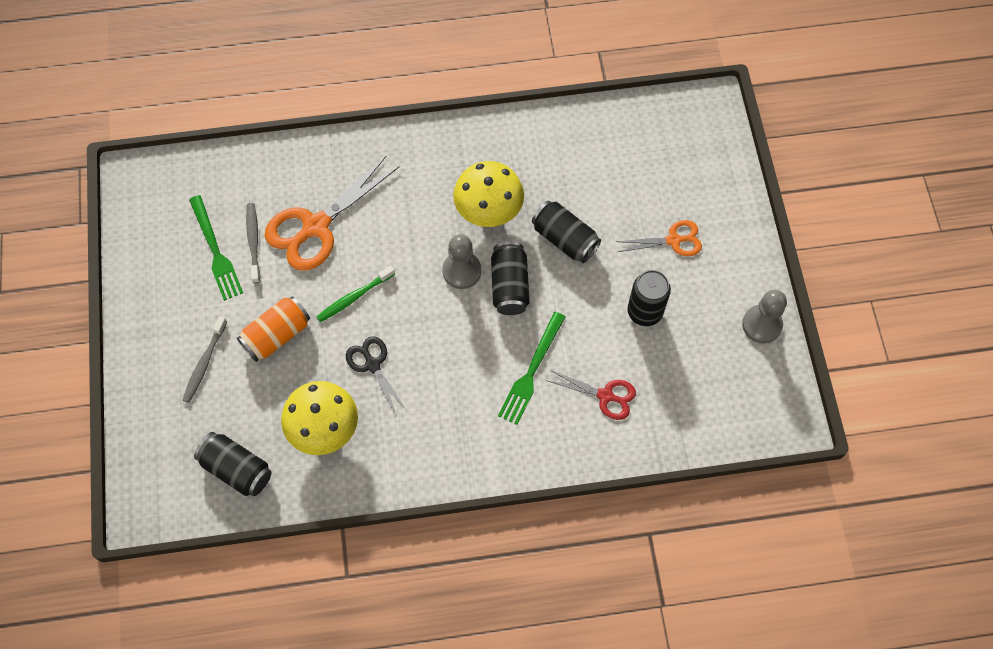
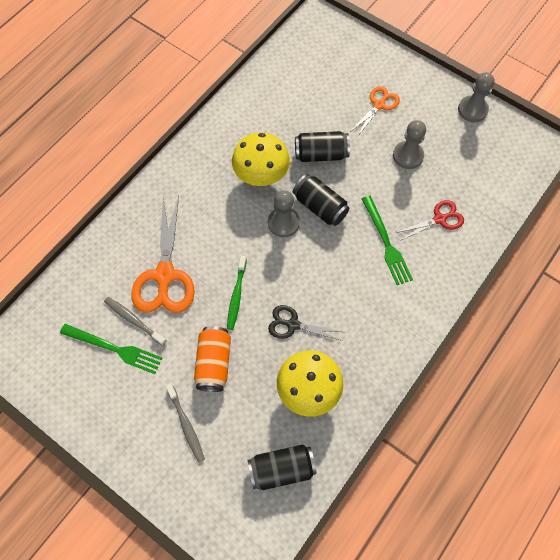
camera: 45 degrees left, 0 degrees up
black can [628,270,671,326] -> grey pawn [393,120,426,169]

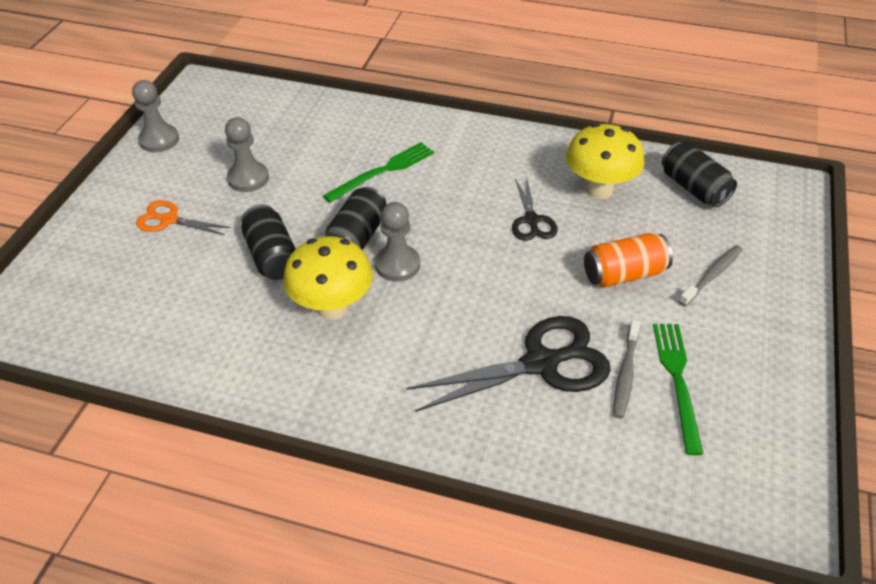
camera: 110 degrees left, 20 degrees down
orange scissors [131,196,195,313] -> black scissors [407,316,611,412]
green toothbrush [227,256,247,330] -> none
red scissors [396,200,464,241] -> none

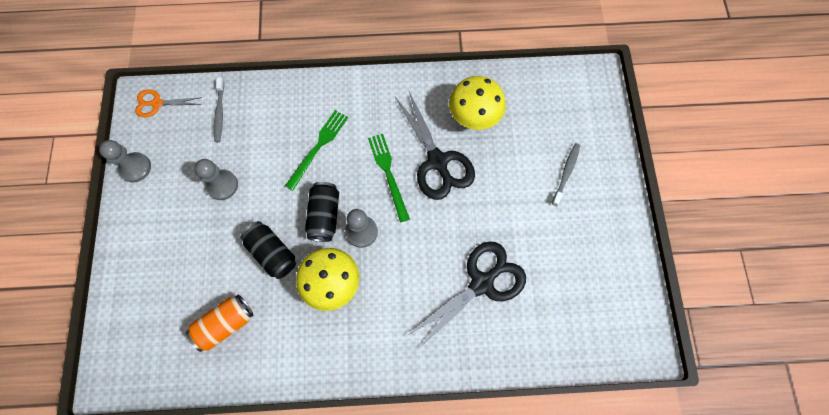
camera: 20 degrees left, 25 degrees up
orange scissors [136,200,231,235] -> orange scissors moved to [135,89,202,117]
black scissors [512,177,558,241] -> black scissors [395,92,475,200], size x1.80
orange can [584,233,673,287] -> orange can moved to [186,295,253,352]
grey toothbrush [613,320,640,419] -> grey toothbrush moved to [214,77,224,142]
green fork [653,324,703,455] -> green fork moved to [368,134,410,222]
black can [662,142,737,207] -> none

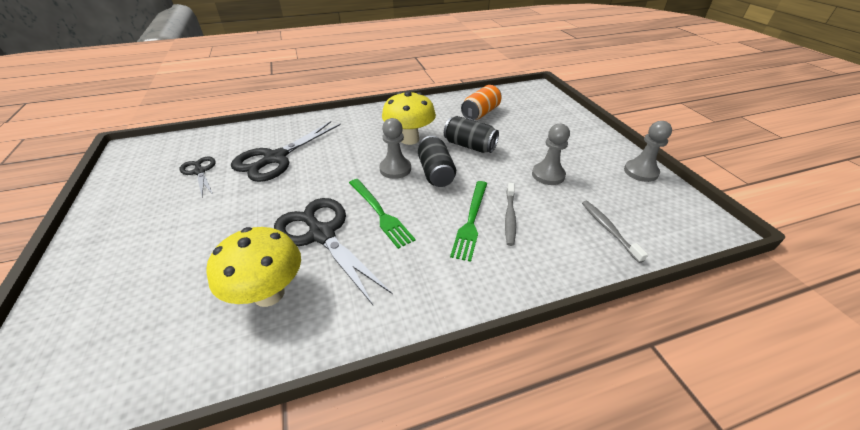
camera: 165 degrees right, 30 degrees down
orange scissors [135,89,202,117] -> none
grey toothbrush [552,143,580,206] -> grey toothbrush moved to [505,183,516,246]
none -> black scissors [180,157,216,196]

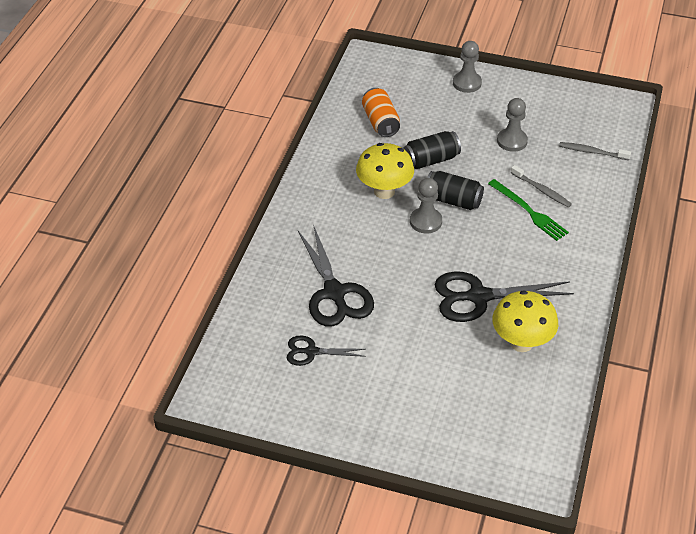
camera: 55 degrees left, 5 degrees up
green fork [349,179,416,249] -> none
grey pawn [624,121,672,182] -> grey pawn moved to [453,41,482,93]

